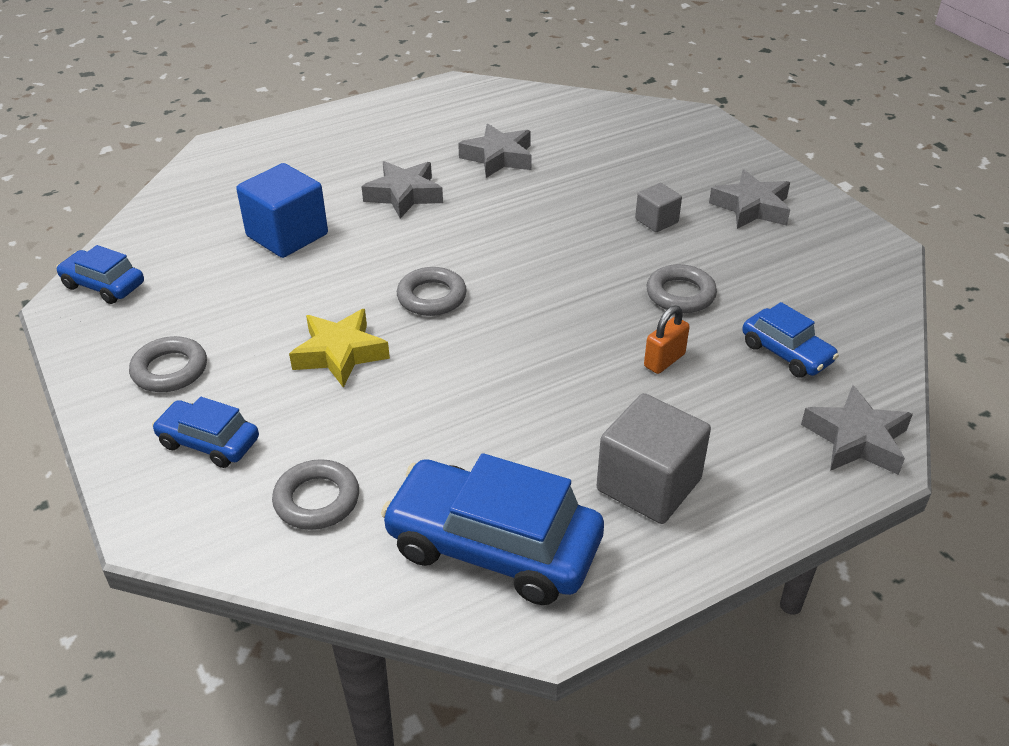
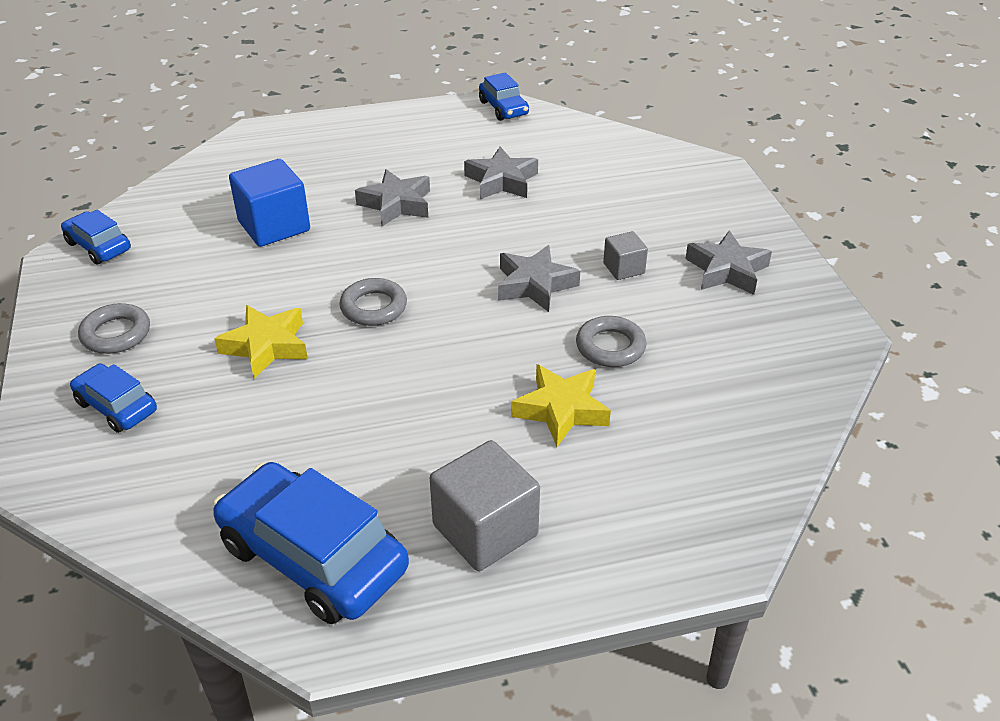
camera: 15 degrees right, 0 degrees up
grey ring [272,459,359,530] -> none
orange padlock [644,305,690,374] -> yellow star [512,364,611,447]
blue car [742,302,839,378] -> blue car moved to [479,72,529,121]
grey star [801,385,913,475] -> grey star moved to [498,245,580,312]

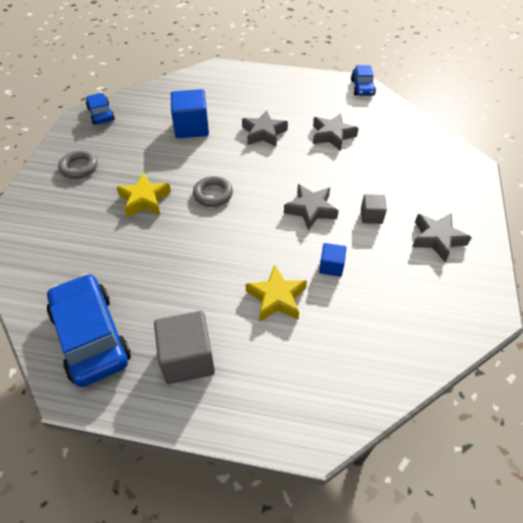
camera: 25 degrees right, 10 degrees up
blue car [70,363,157,433] -> none
grey ring [576,316,647,367] -> blue cube [319,243,346,277]

